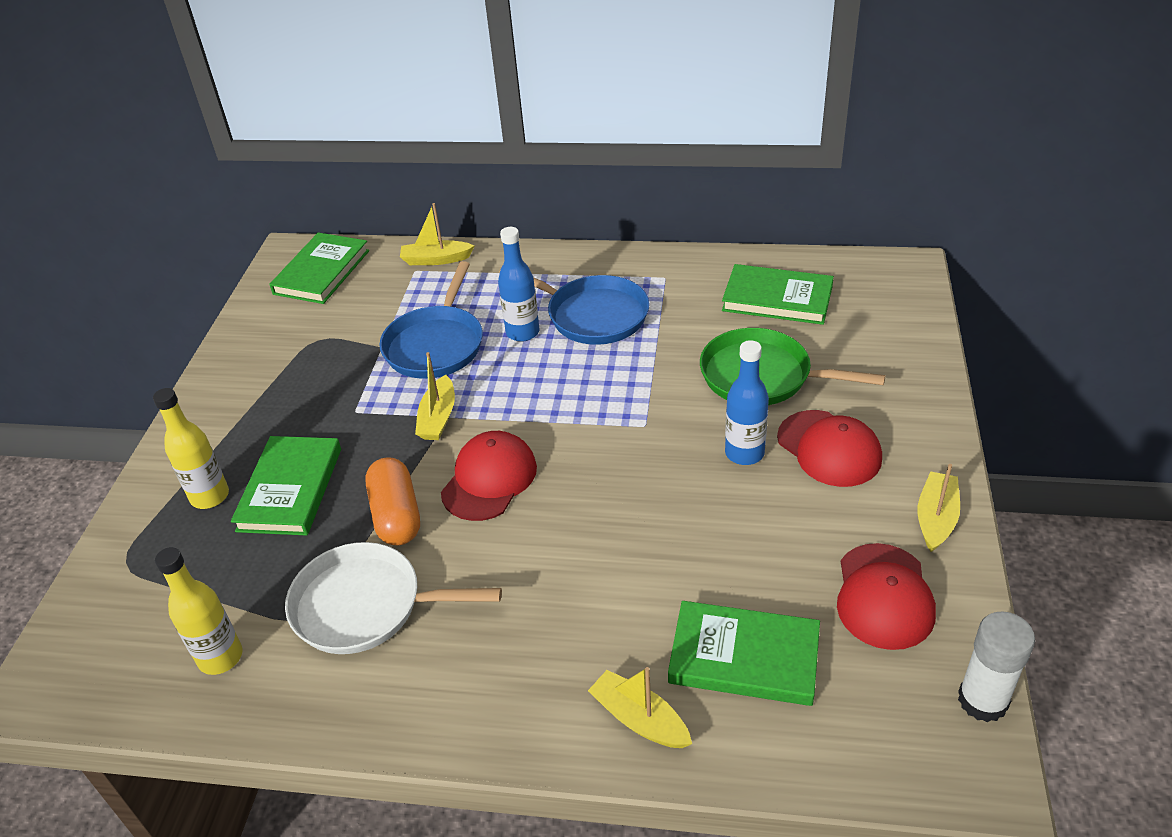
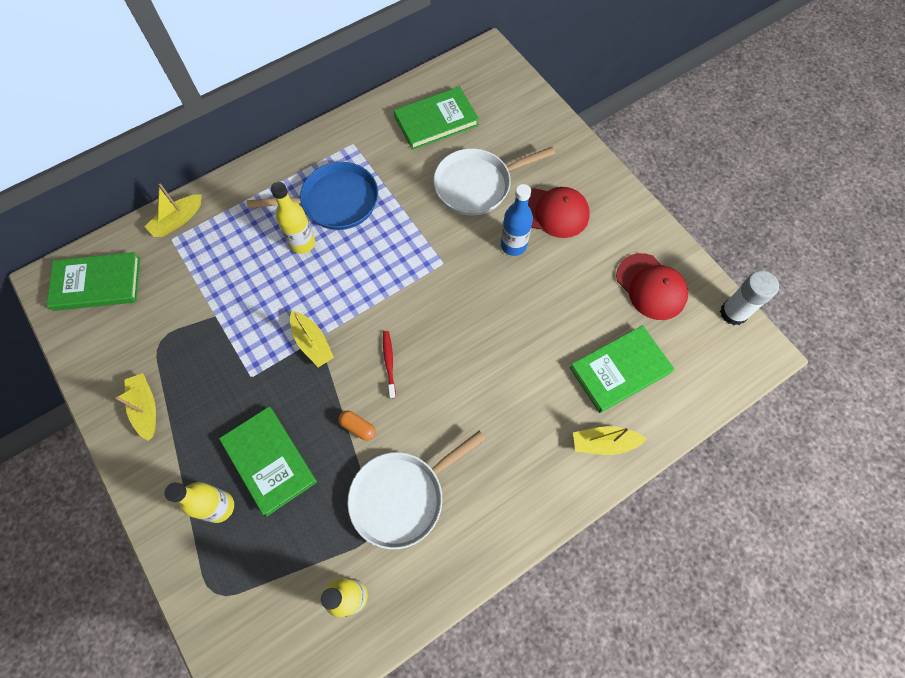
camera: 45 degrees left, 25 degrees up
green book [269,233,369,304] -> green book turned 75 degrees counterclockwise [46,252,140,311]
orange capsule [365,457,420,545] -> orange capsule [338,411,376,441], size x0.53
blue pan [379,261,483,379] -> none
red cap [441,431,537,521] -> red toothbrush [383,331,396,399]
blue bottle [498,227,540,342] -> yellow bottle [271,182,315,254]
green pan [700,328,885,405] -> white pan [433,147,555,215]
yellow boat [918,464,960,552] -> yellow boat moved to [115,373,156,441]

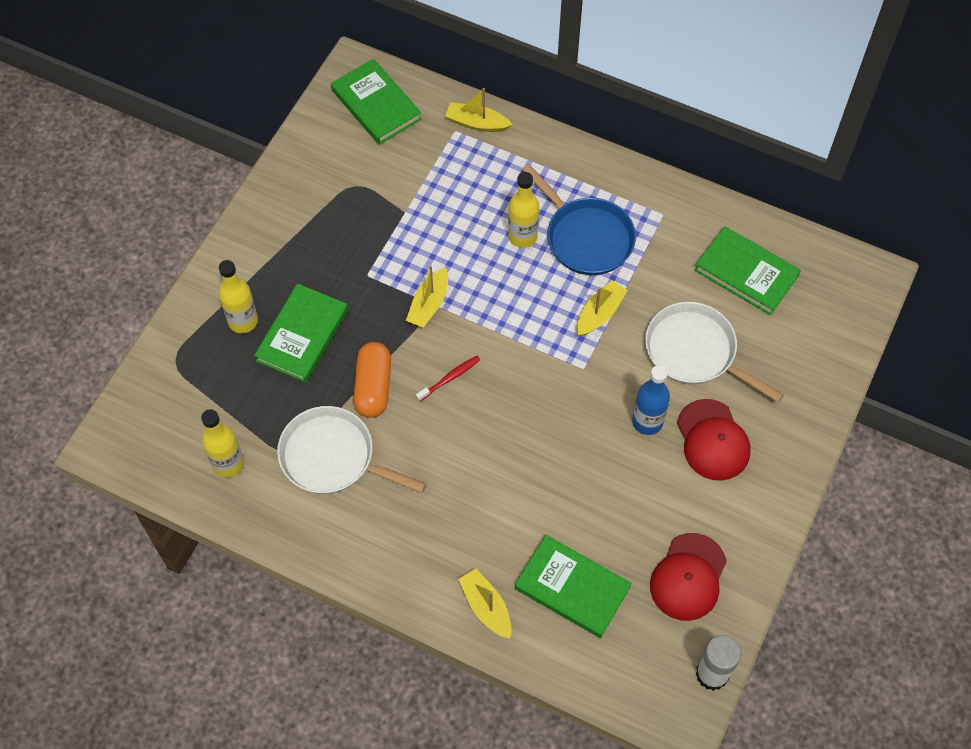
camera: 60 degrees right, 5 degrees down
yellow boat [115,373,156,441] -> yellow boat moved to [577,280,628,336]
orange capsule [338,411,376,441] -> orange capsule [353,342,391,418], size x1.89

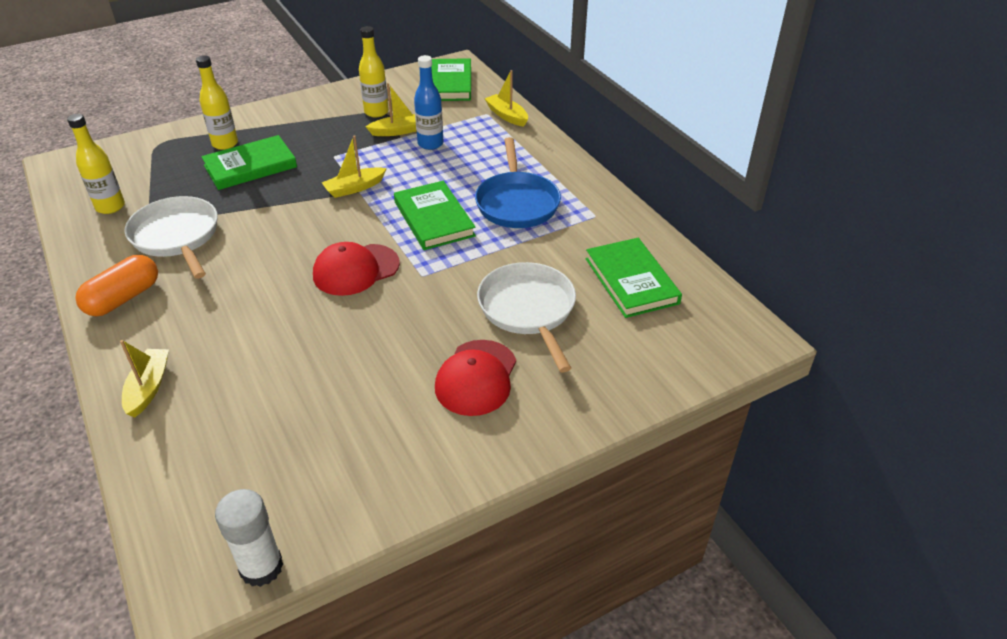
camera: 35 degrees right, 20 degrees down
orange capsule [353,342,391,418] -> orange capsule moved to [75,255,158,316]
red toothbrush [416,356,480,402] -> none
yellow bottle [508,172,539,248] -> yellow bottle moved to [359,26,389,117]
green book [515,535,632,638] -> green book moved to [394,181,476,250]
yellow boat [577,280,628,336] -> yellow boat moved to [366,83,417,136]
blue bottle [632,365,670,435] -> blue bottle moved to [414,55,443,150]
red cap [650,533,727,621] -> red cap moved to [313,242,400,296]

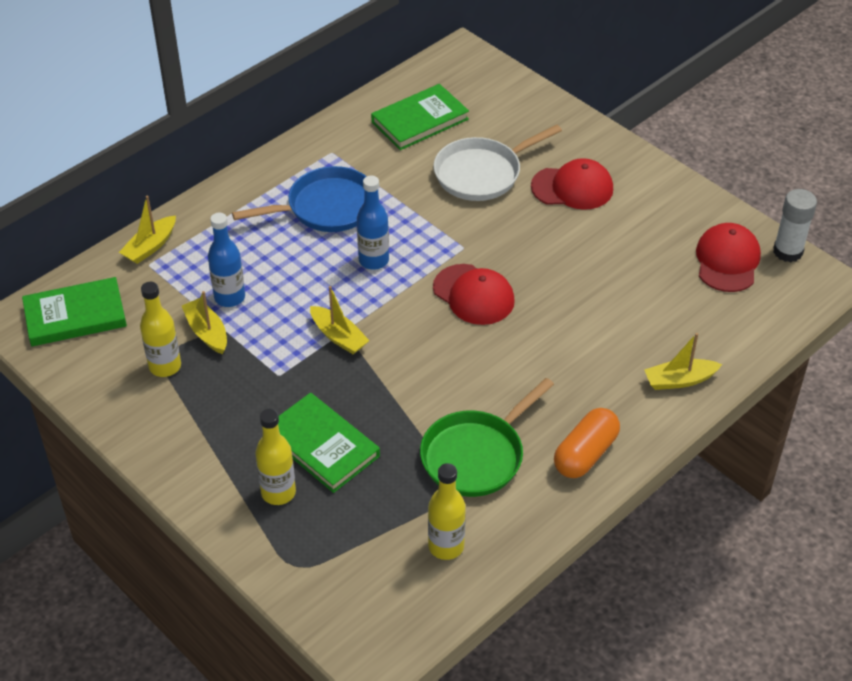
camera: 105 degrees left, 5 degrees up
orange capsule [75,255,158,316] -> orange capsule turned 75 degrees counterclockwise [554,408,620,478]
white pan [124,196,218,279] -> green pan [420,378,554,497]
green book [394,181,476,250] -> blue bottle [357,176,389,269]
none -> red cap [696,223,761,292]

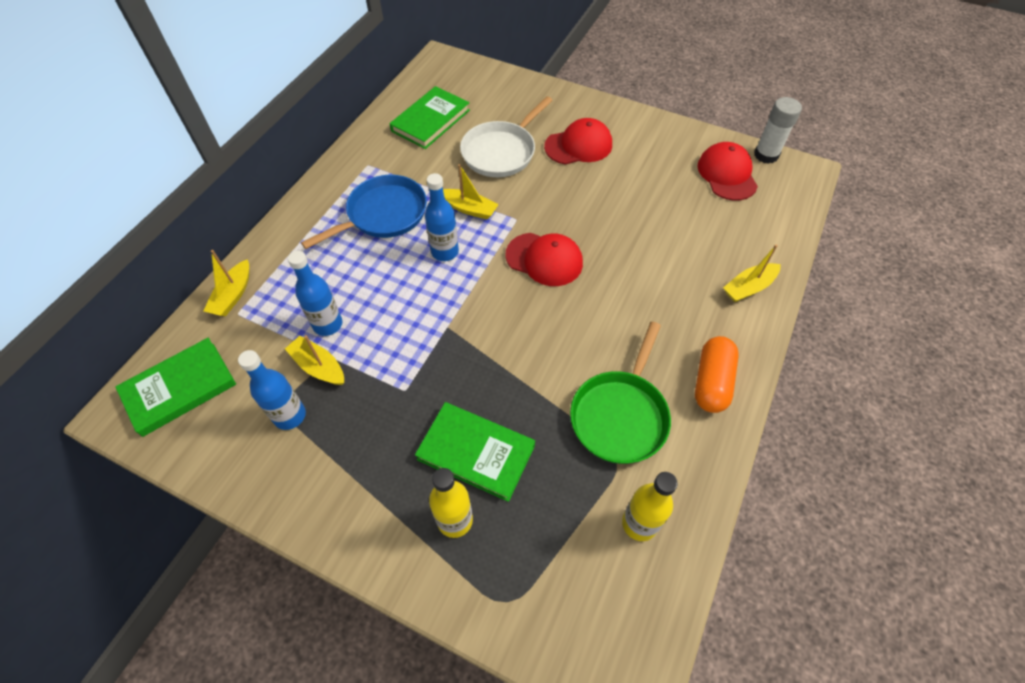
camera: 20 degrees left, 10 degrees up
yellow bottle [140,282,181,377] -> blue bottle [238,350,306,430]
yellow boat [310,286,370,354] -> yellow boat moved to [443,164,499,220]

